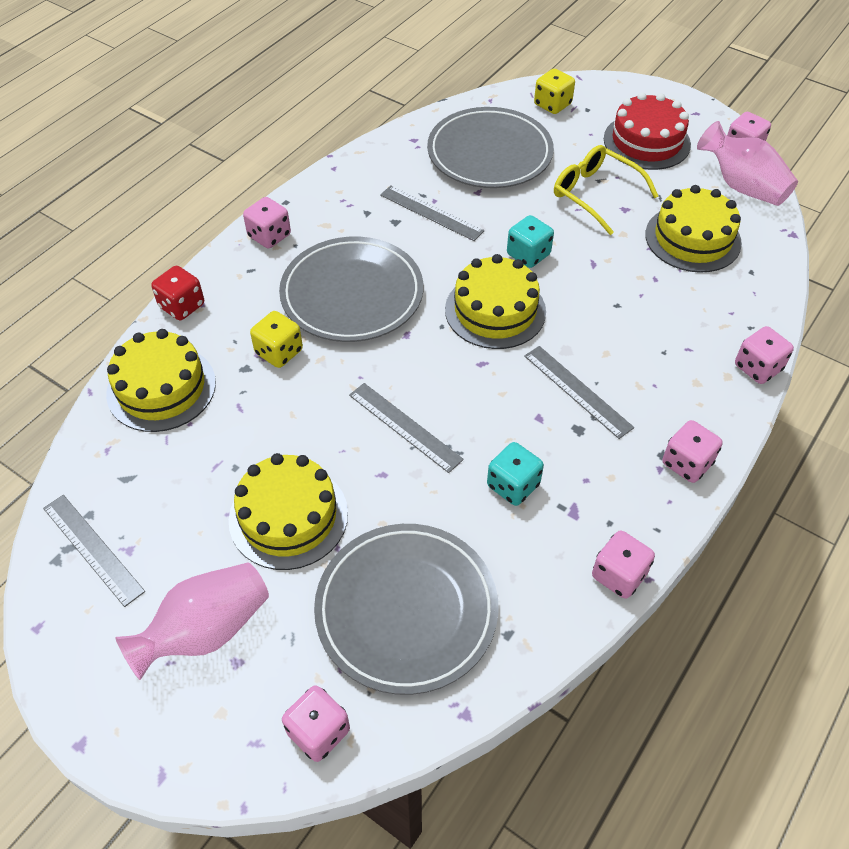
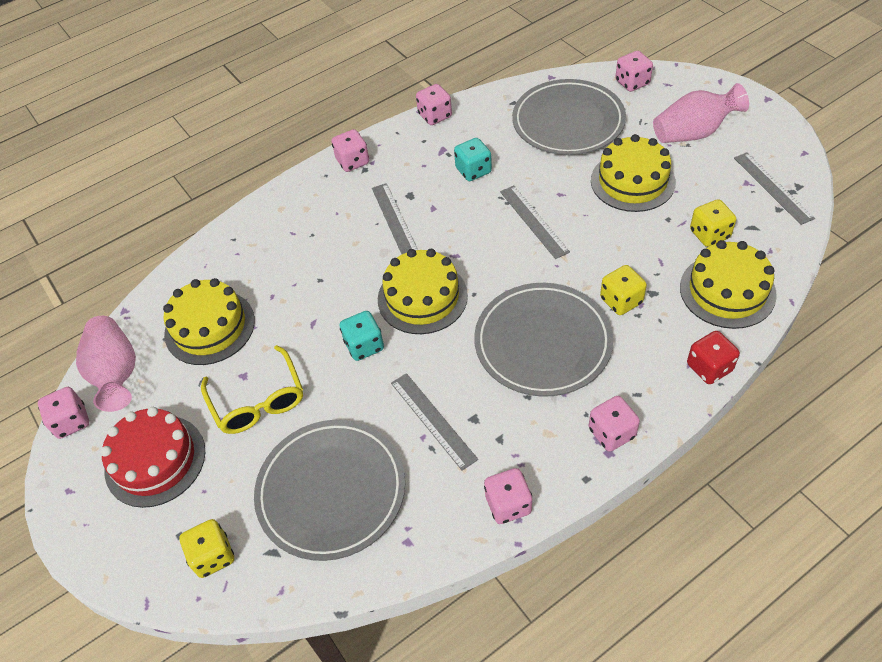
camera: 155 degrees left, 0 degrees up
pink dice [735,326,794,384] -> pink dice moved to [484,468,532,524]
none -> yellow dice [690,199,736,247]

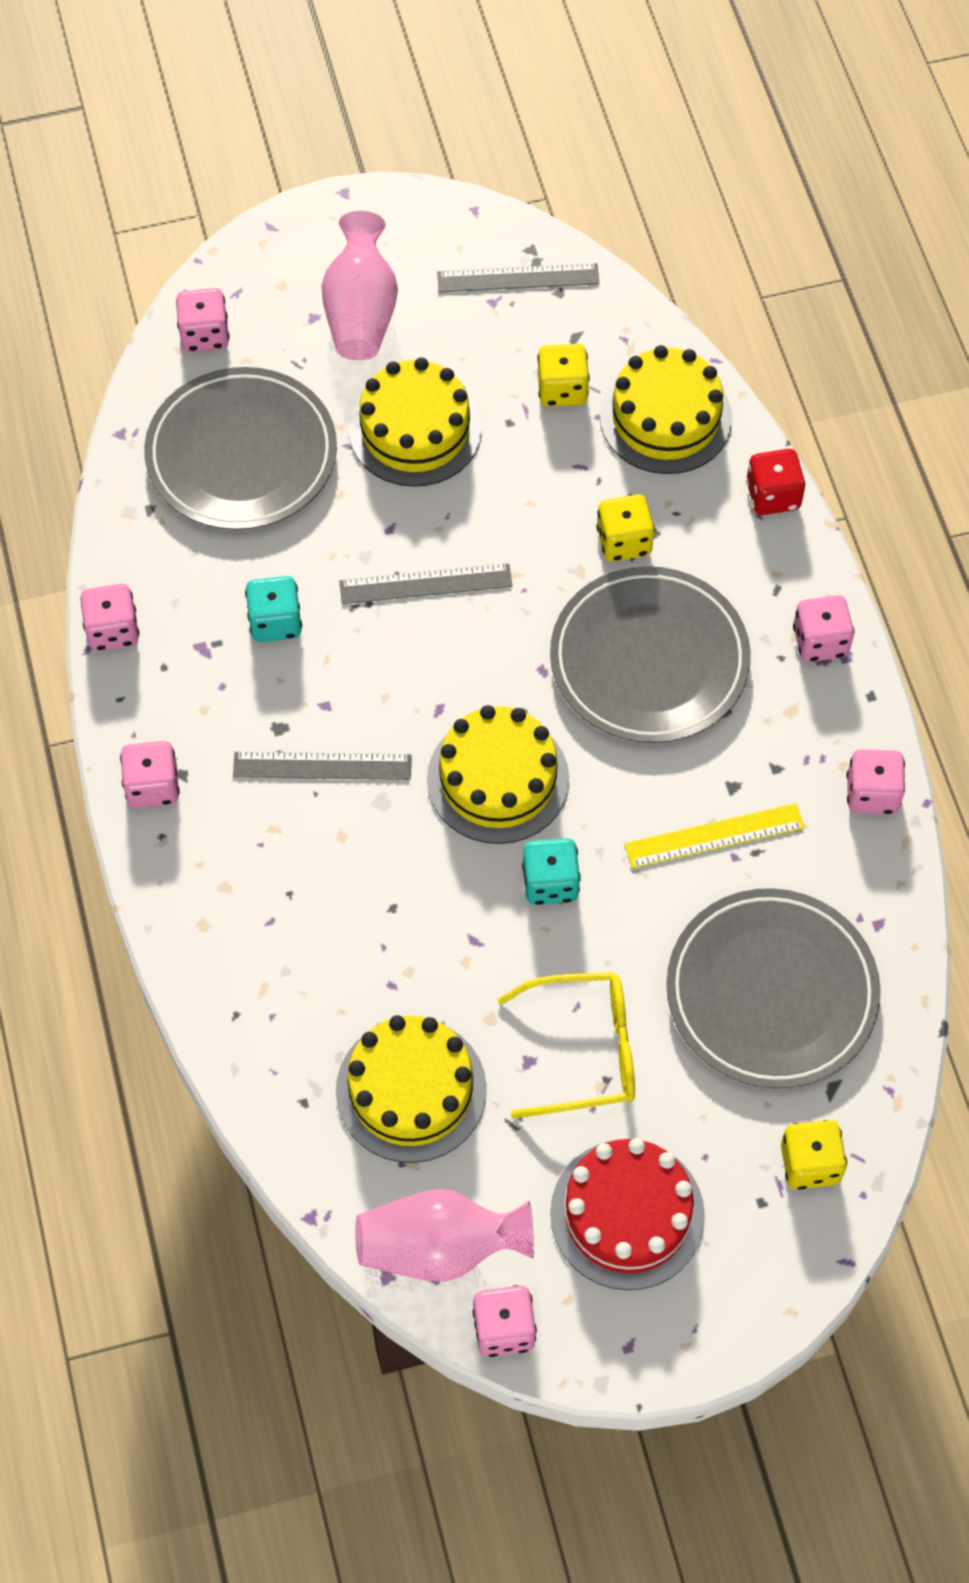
camera: 75 degrees left, 10 degrees up
grey ruler [391,373,478,471] -> yellow ruler [624,803,805,869]

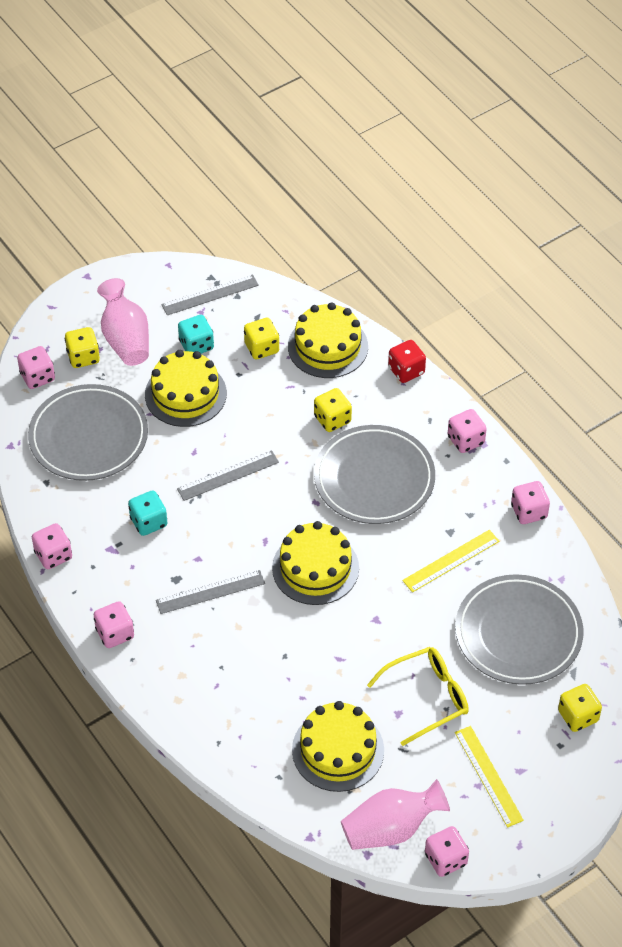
camera: 20 degrees left, 10 degrees down
turquoise dice [522,838,581,905] -> turquoise dice moved to [178,315,214,354]
red cake [550,1138,705,1290] -> yellow ruler [455,726,524,827]
none -> yellow dice [65,327,100,368]

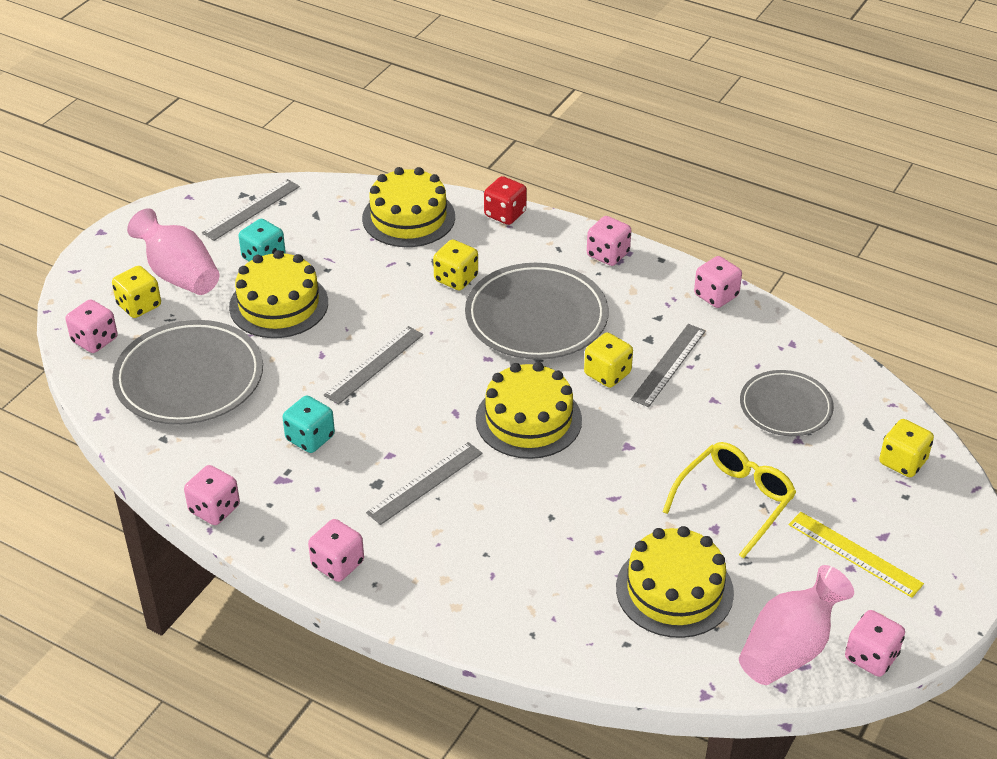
camera: 25 degrees left, 10 degrees down
yellow dice [244,318,279,359] -> yellow dice moved to [584,333,633,388]
yellow ruler [402,530,499,592] -> grey ruler [631,324,706,407]
grey plate [455,574,583,685] -> grey plate [740,370,834,436], size x0.61

